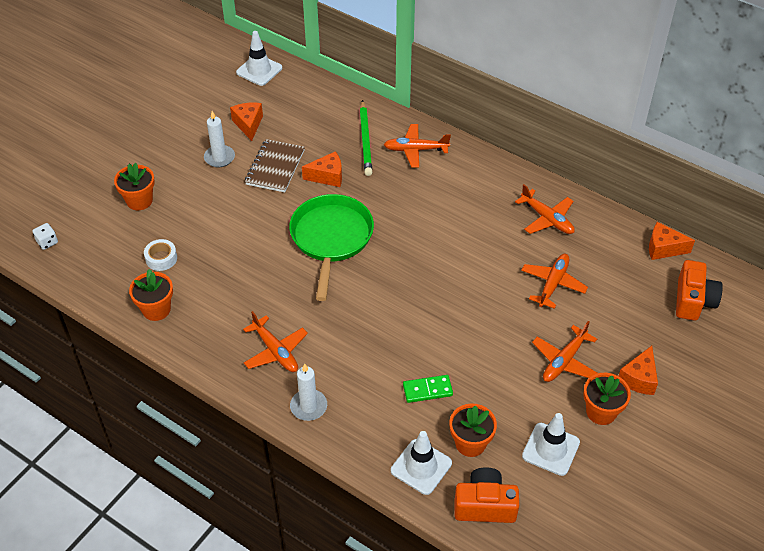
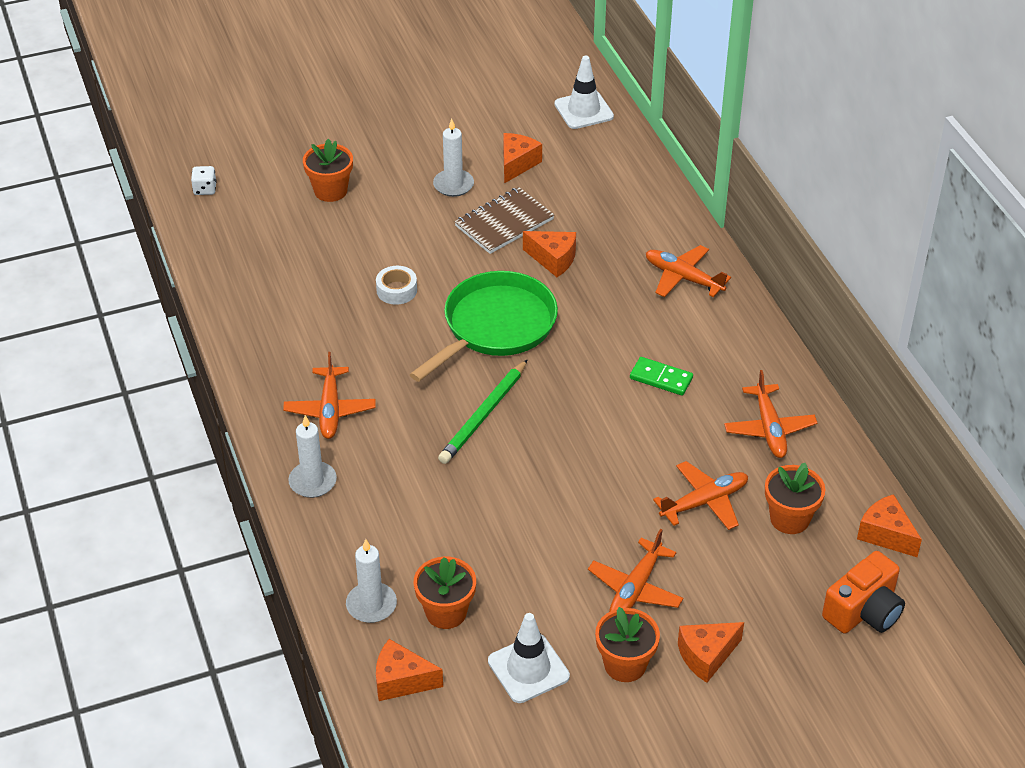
camera: 35 degrees right, 5 degrees down
orange flower pot [129,269,173,321] -> orange flower pot moved to [765,463,825,534]
white tape [144,239,177,271] -> white tape moved to [376,266,417,305]
green pencil [360,100,372,176] -> green pencil moved to [438,359,528,464]
white traffic cone [391,431,452,495] -> white candle [346,539,397,623]
green domino [403,375,453,403] -> green domino moved to [630,357,693,396]
orange camera [455,467,519,523] -> orange cheese [376,639,443,701]
orange plane [532,321,597,382] -> orange plane turned 45 degrees counterclockwise [588,529,683,612]

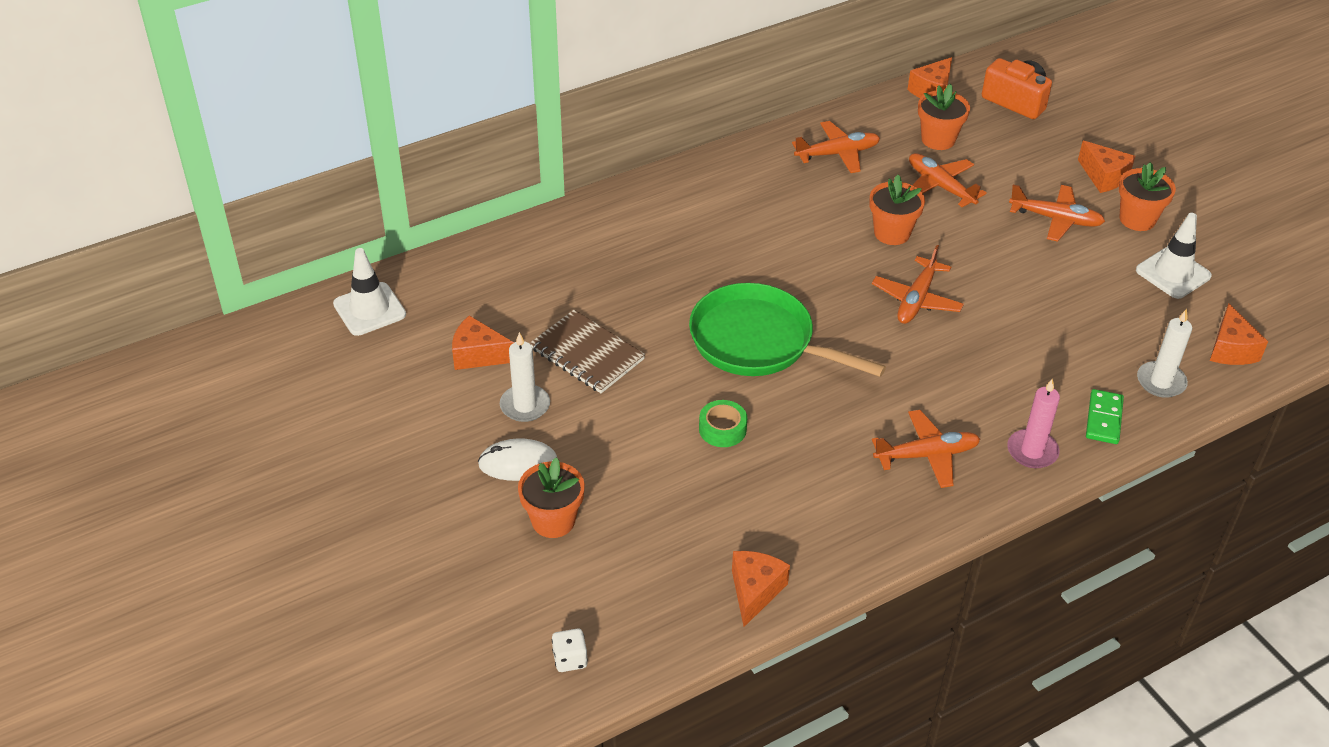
camera: 100 degrees left, 0 degrees up
white candle [288,415,337,498] -> pink candle [1007,378,1060,468]
white tape [376,266,417,305] -> green tape [699,400,747,447]
orange flower pot [413,557,476,629] -> orange flower pot moved to [869,175,925,245]
green pencil [438,359,528,464] -> none
orange cheese [523,231,576,277] -> orange cheese moved to [732,551,790,627]
green domino [630,357,693,396] -> green domino moved to [1086,389,1124,444]
orange plane [646,245,731,297] -> orange plane moved to [872,245,964,324]
none -> white mouse [478,438,557,481]

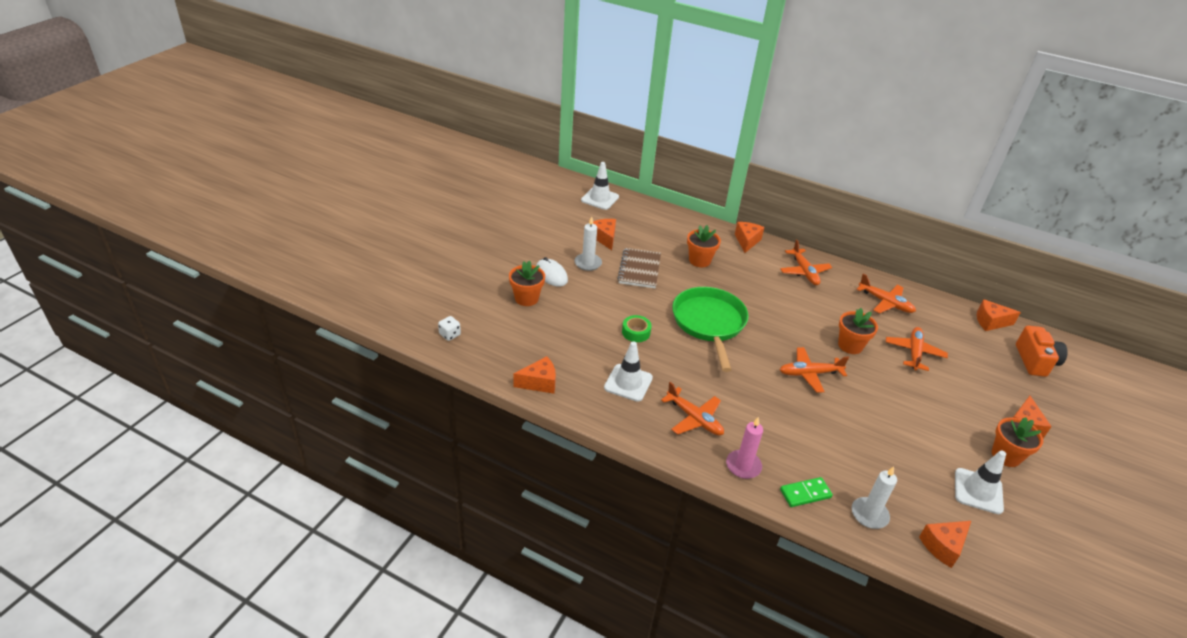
camera: 55 degrees right, 5 degrees down
orange flower pot [918,84,970,150] -> orange flower pot moved to [687,225,721,267]
orange plane [1009,185,1105,242] -> orange plane moved to [780,239,832,285]
none -> white traffic cone [604,341,653,402]
none -> orange cheese [735,222,765,253]

